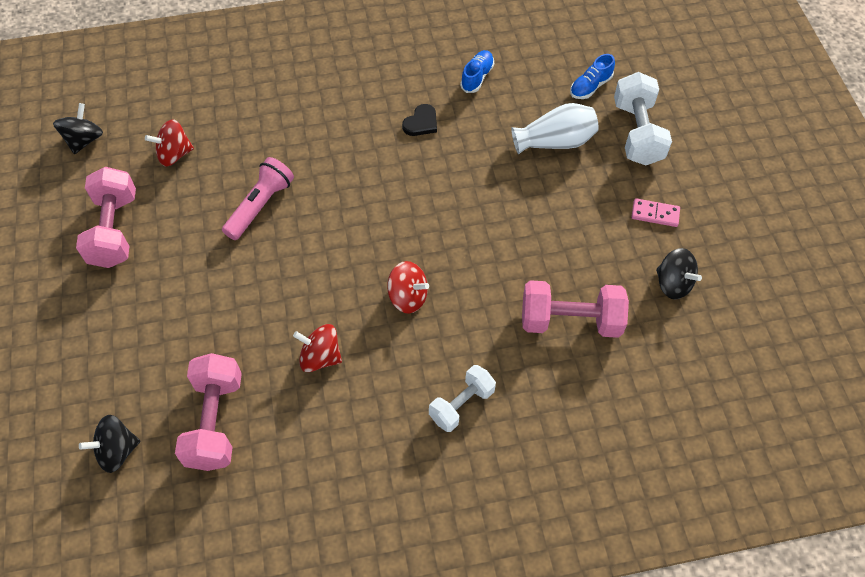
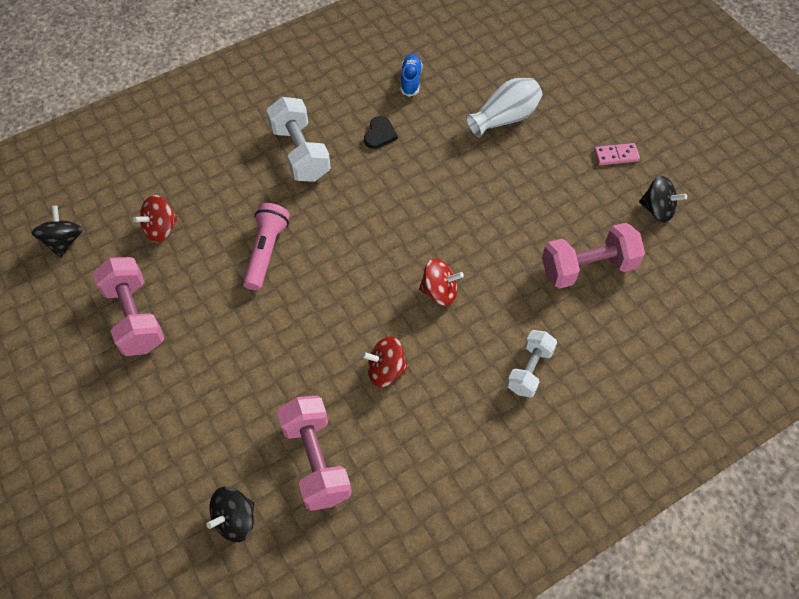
camera: 20 degrees left, 0 degrees up
blue shoe [570,54,615,99] -> none
white dumbbell [614,72,672,166] -> white dumbbell moved to [266,97,331,182]

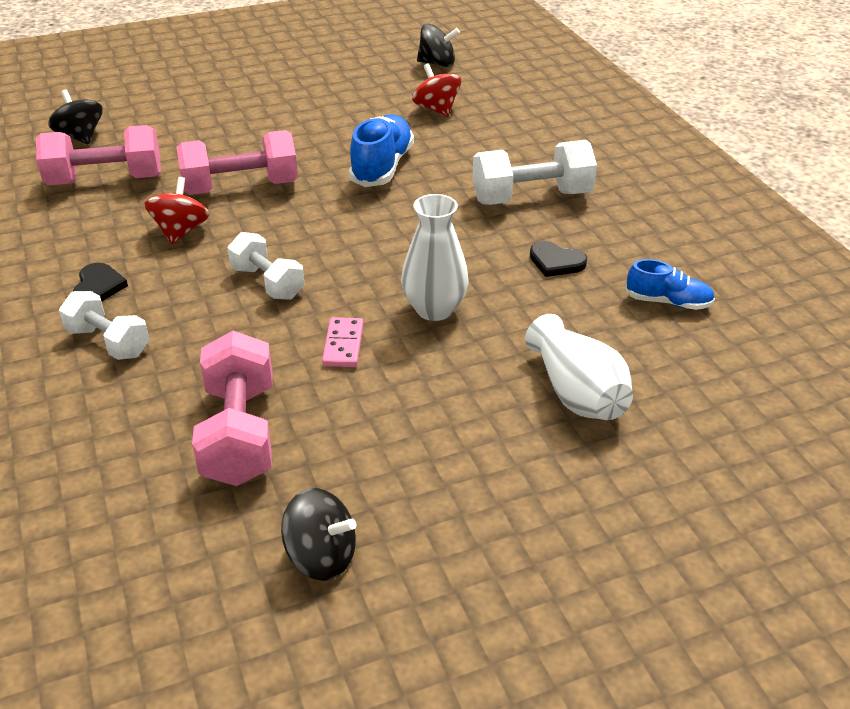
camera: 100 degrees right, 20 degrees down
pink dumbbell [93,257,164,356] -> pink dumbbell moved to [176,130,298,195]
pink flashlight [243,203,290,291] -> blue shoe [349,114,414,187]
red spinning top [419,258,464,306] -> white dumbbell [227,232,304,300]
pink domino [594,143,640,165] -> pink domino moved to [322,317,364,367]
black spinning top [639,176,687,223] -> black spinning top turned 105 degrees counterclockwise [281,488,356,581]
none -> black heart [73,263,128,302]
none -> white vase [401,194,469,321]

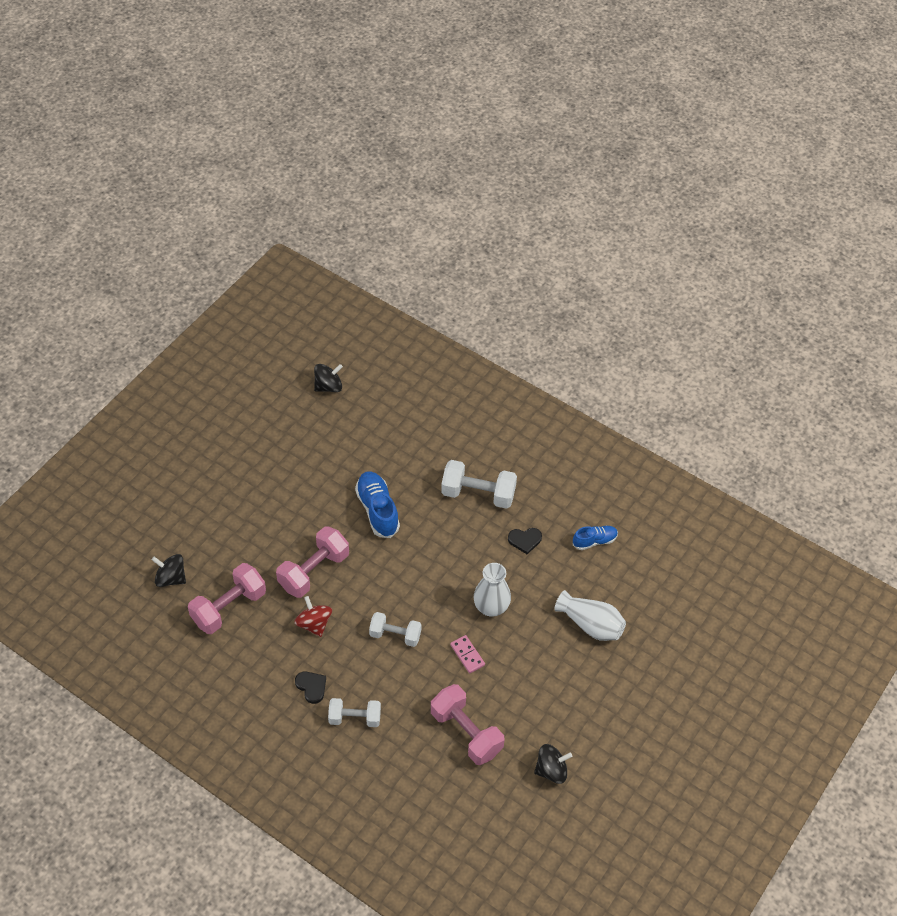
camera: 35 degrees left, 15 degrees up
red spinning top [412,63,461,117] -> none
white dumbbell [472,140,597,205] -> white dumbbell turned 60 degrees clockwise [441,460,517,509]

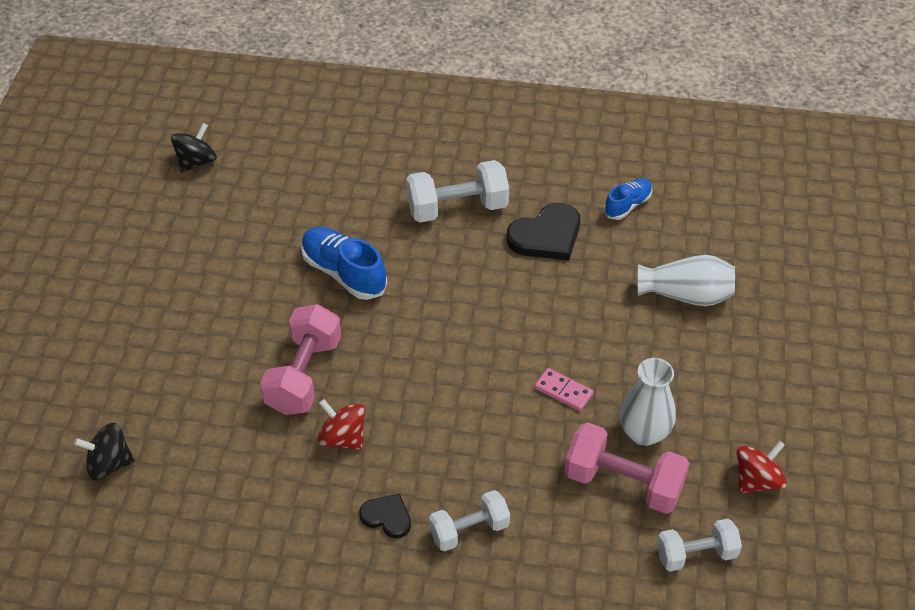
camera: 25 degrees left, 5 degrees down
pink dumbbell [188,563,266,634] -> none
white dumbbell [369,612,421,647] -> white dumbbell moved to [657,519,742,571]
white vase [474,563,511,617] -> white vase moved to [619,358,676,446]
black heart [508,528,542,554] -> black heart [507,203,580,261], size x1.73
black spinning top [534,744,572,784] -> red spinning top [736,441,787,493]

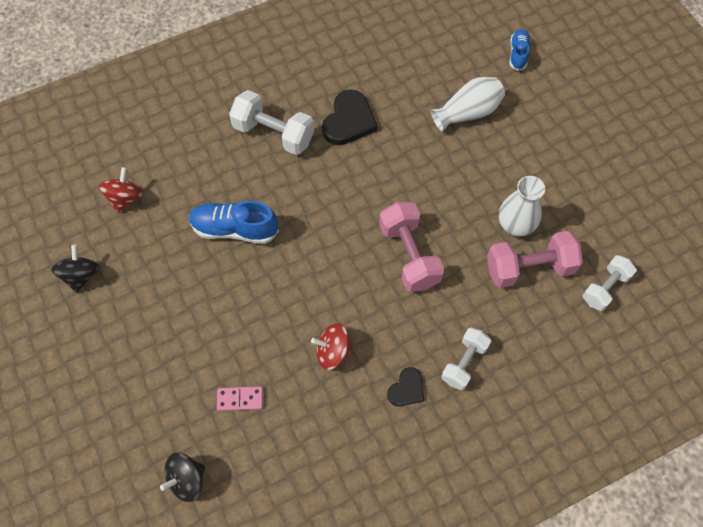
camera: 35 degrees left, 15 degrees up
black spinning top [171,123,217,173] -> black spinning top moved to [51,244,99,293]
pink dumbbell [260,304,341,415] -> pink dumbbell moved to [379,202,444,292]
black heart [359,494,411,539] -> black heart turned 135 degrees clockwise [387,367,424,406]
white dumbbell [406,160,509,222] -> white dumbbell turned 75 degrees clockwise [229,90,314,155]
pink domino [535,368,594,411] -> pink domino moved to [217,386,263,411]
blue shoe [604,178,652,220] -> blue shoe moved to [510,29,531,71]
red spinning top [736,441,787,493] -> red spinning top moved to [98,167,143,213]

